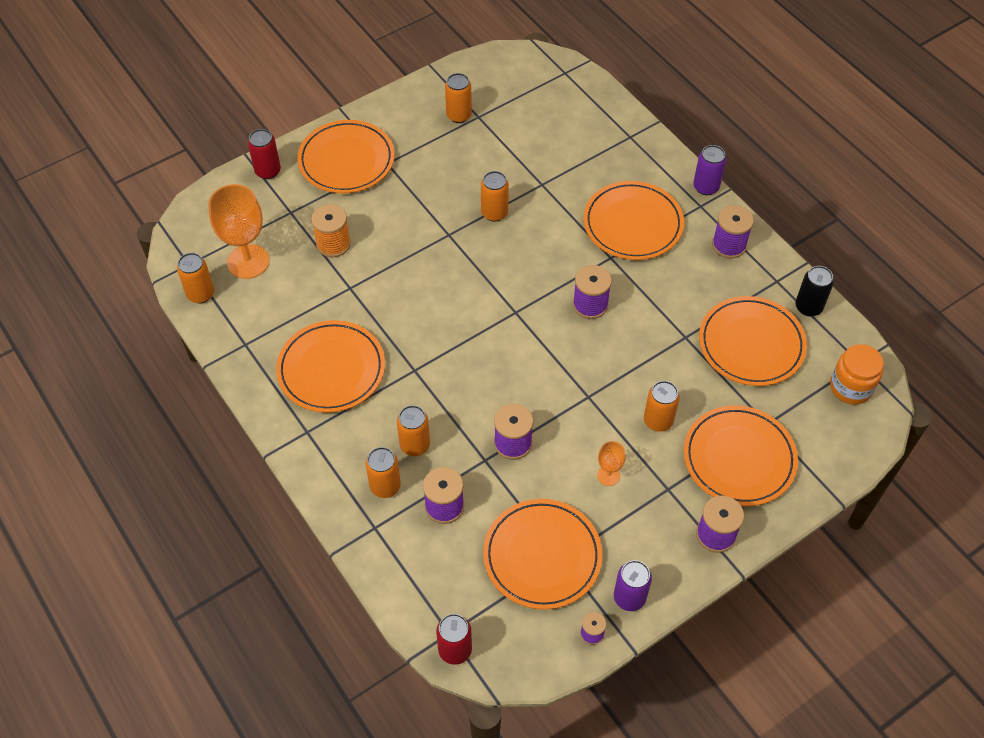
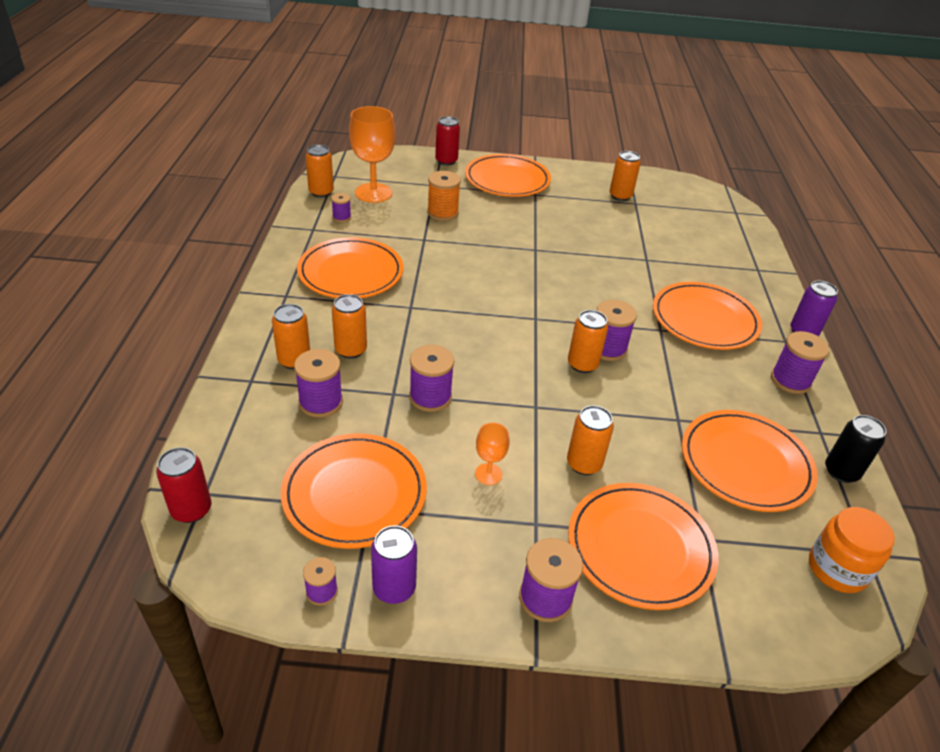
camera: 35 degrees right, 15 degrees down
orange can [481,171,509,222] -> orange can moved to [568,310,608,373]
none -> purple spool [331,193,351,222]

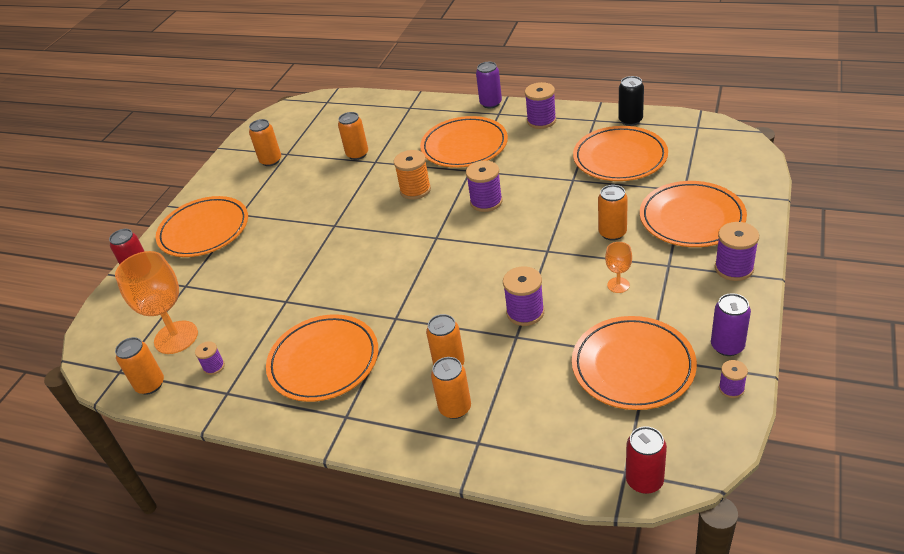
camera: 65 degrees left, 0 degrees up
purple spool [294,349,343,418] -> none
orange spool [427,171,461,221] -> orange spool moved to [394,150,431,200]
orange can [568,310,608,373] -> orange can moved to [338,112,368,160]
orange jar [809,507,895,593] -> none

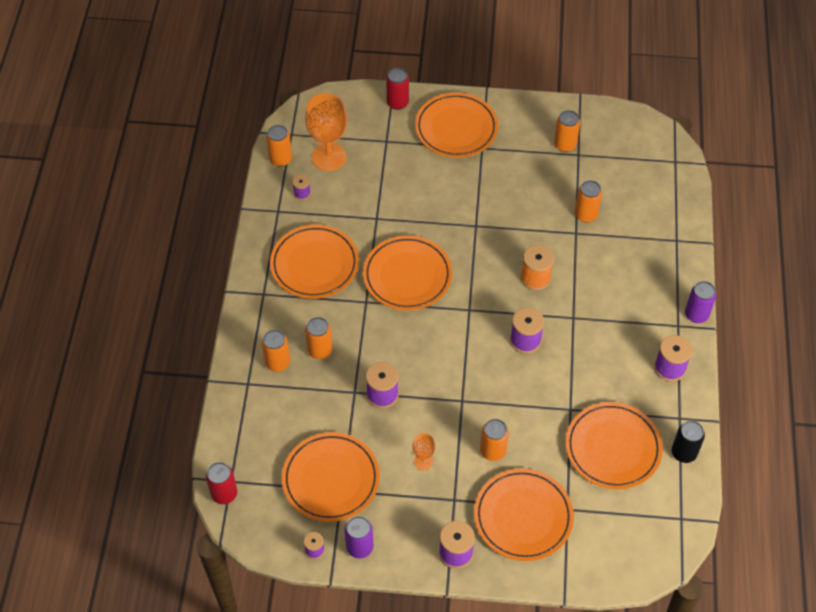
camera: 70 degrees right, 15 degrees up
orange plate [420,116,508,168] -> orange plate moved to [363,236,452,311]

